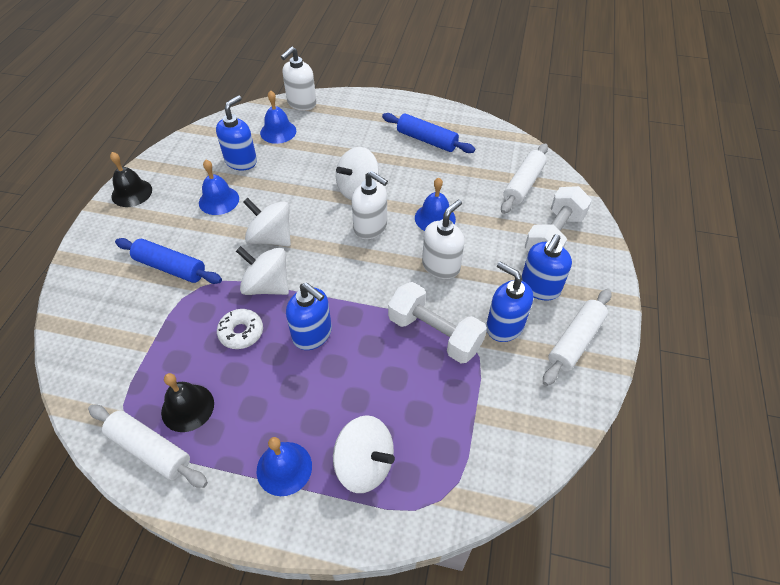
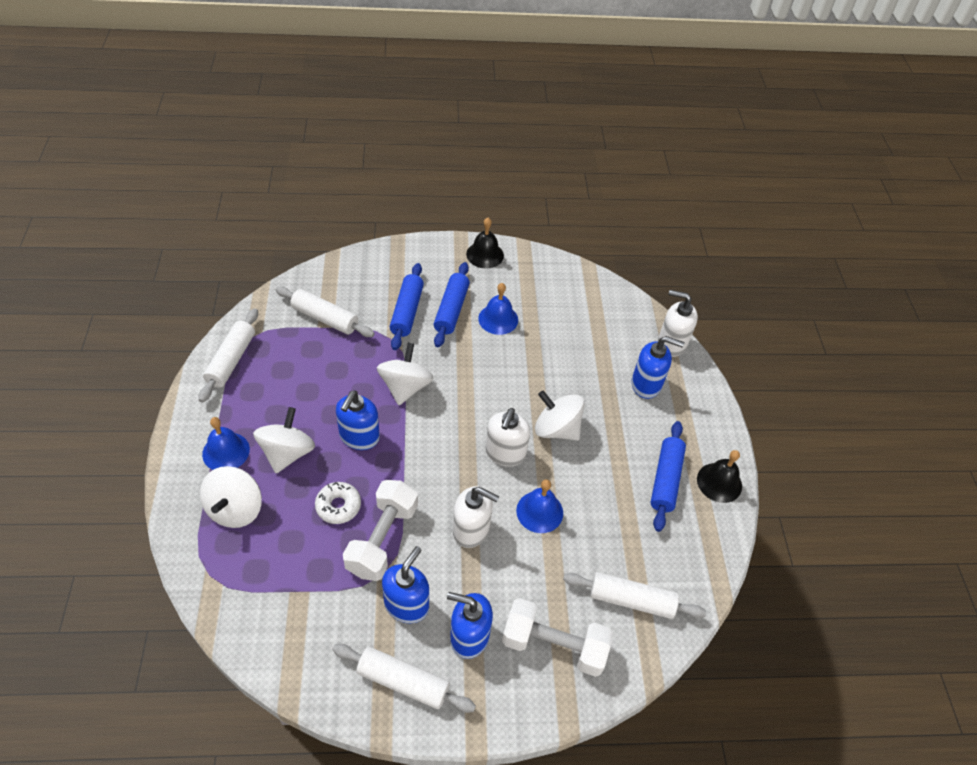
camera: 70 degrees right, 0 degrees up
black bell [161,373,214,432] -> black bell moved to [697,450,742,503]
blue soap dispenser [216,95,257,171] -> blue soap dispenser moved to [632,336,684,399]
white donut [217,309,263,349] -> white donut moved to [315,482,361,524]
white spinning top [243,198,291,246] -> white spinning top moved to [253,407,315,473]
blue bell [260,90,296,144] -> none
none -> white rolling pin [276,286,375,337]
none -> blue rolling pin [434,262,470,347]

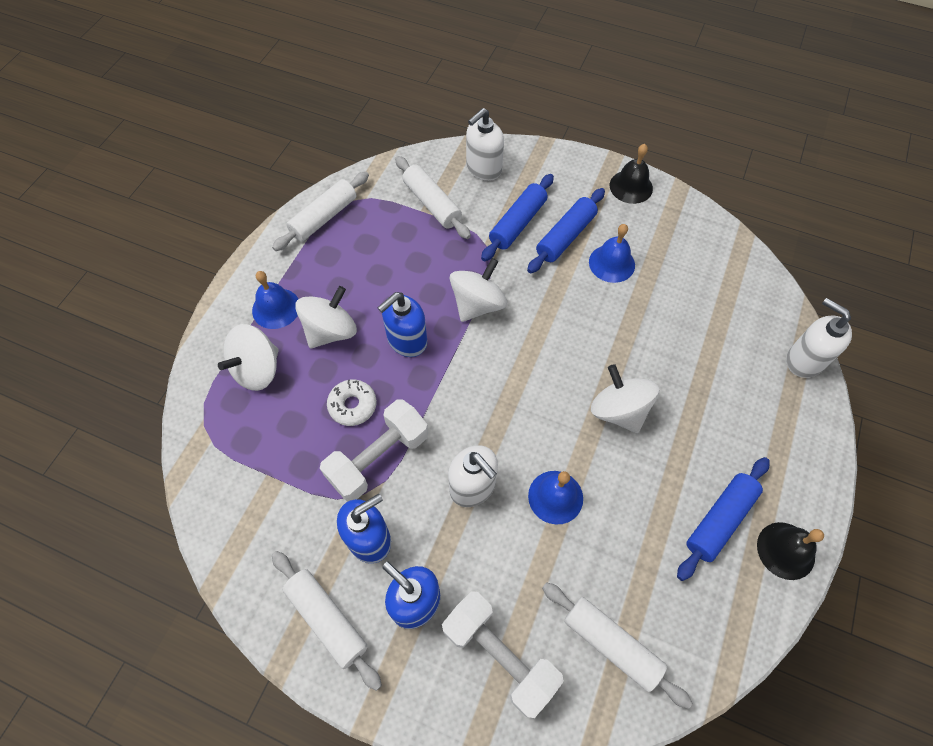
camera: 30 degrees right, 10 degrees up
white soap dispenser [485,408,530,467] -> white soap dispenser moved to [466,108,504,181]
blue soap dispenser [632,336,684,399] -> none

